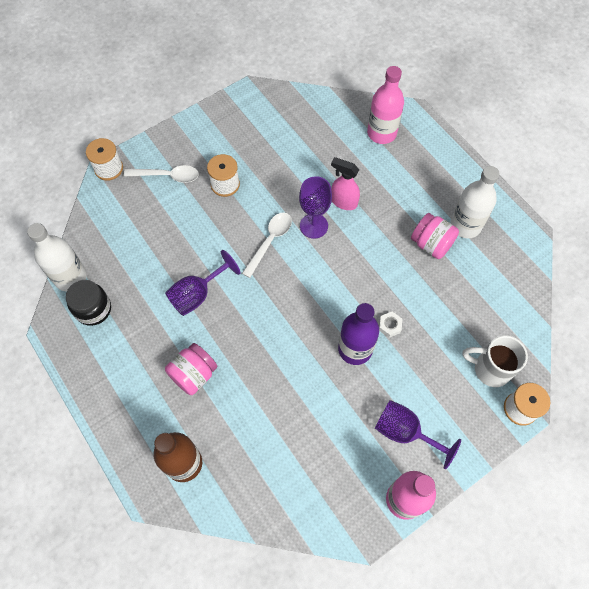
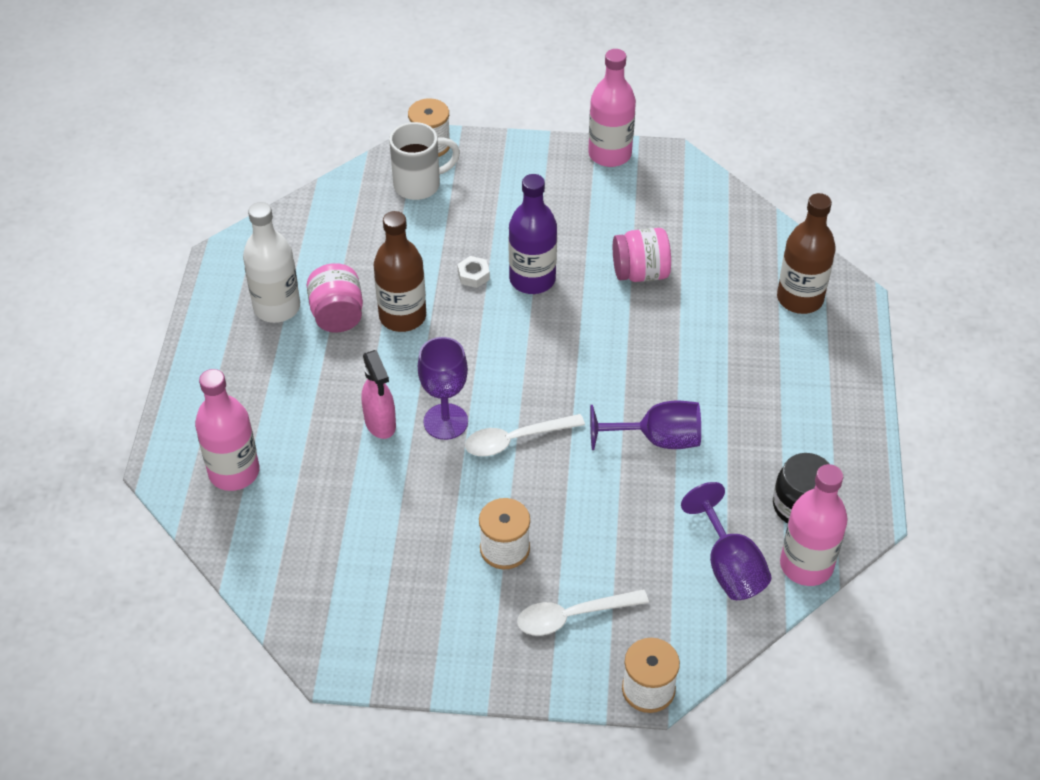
camera: 140 degrees left, 15 degrees down
white bottle [27,223,87,292] -> pink bottle [780,464,848,586]
white spoon [124,165,199,183] -> white spoon turned 60 degrees counterclockwise [517,589,649,636]
pink jar [165,343,218,395] -> pink jar moved to [613,228,671,282]
purple goblet [375,400,461,470] -> purple goblet moved to [681,482,772,600]
white mug [462,335,528,387] -> white mug turned 75 degrees counterclockwise [389,122,460,200]
none -> brown bottle [374,211,426,332]

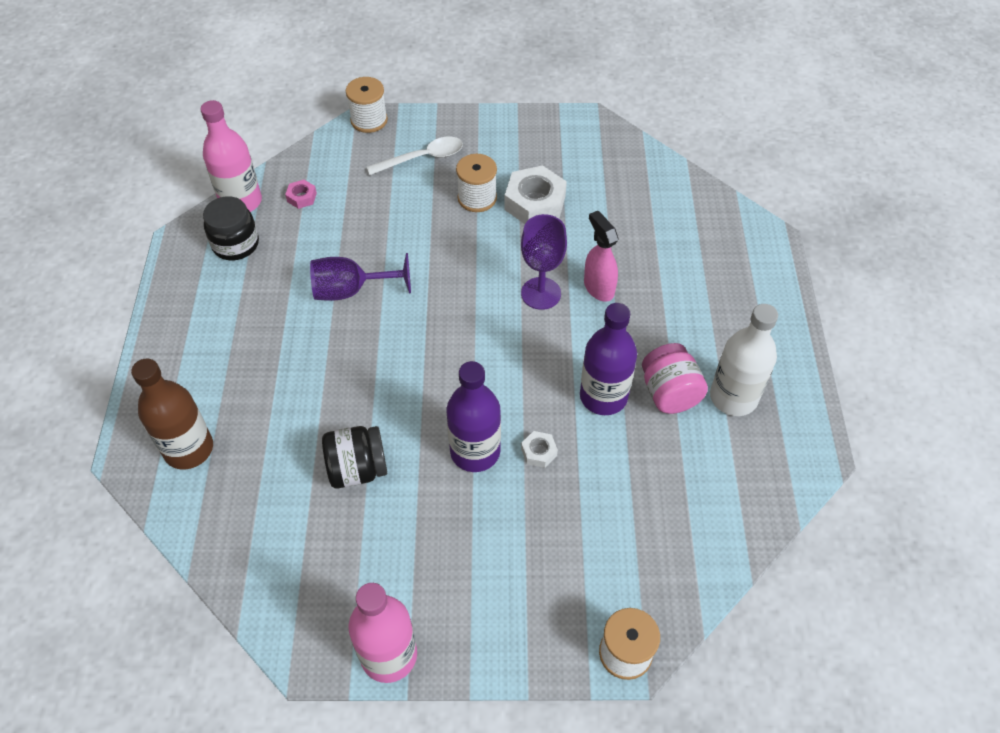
camera: 175 degrees right, 5 degrees up
pink bottle [195,369,259,491] -> none
brown bottle [374,211,426,332] -> purple bottle [580,303,637,415]
white mug [389,122,460,200] -> none
white spoon [465,414,585,456] -> none
pink jar [613,228,671,282] -> black jar [322,426,387,489]
purple goblet [681,482,772,600] -> pink nut [285,180,317,209]
none -> white nut [505,165,567,224]

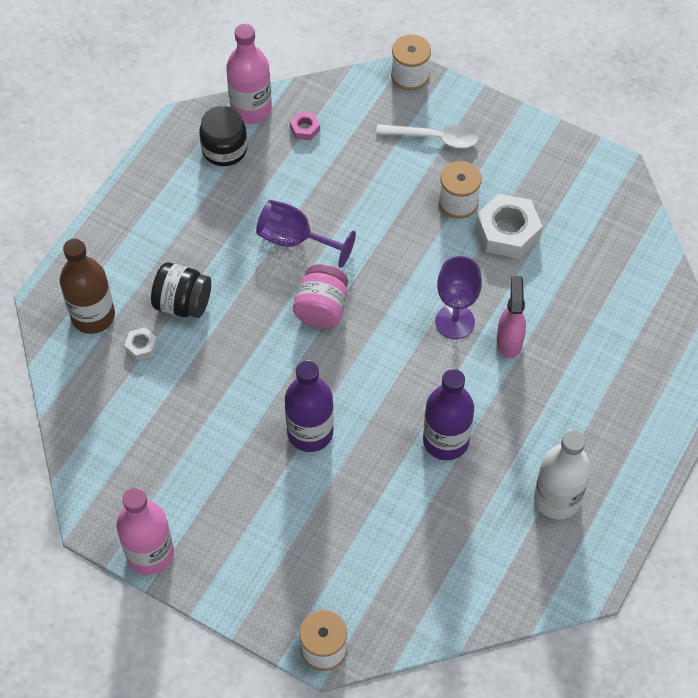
camera: 30 degrees right, 5 degrees up
black jar [322,426,387,489] -> black jar moved to [151,263,211,318]
white nut [521,431,558,468] -> white nut moved to [124,327,158,361]
pink jar [642,343,708,414] -> pink jar moved to [293,264,348,328]

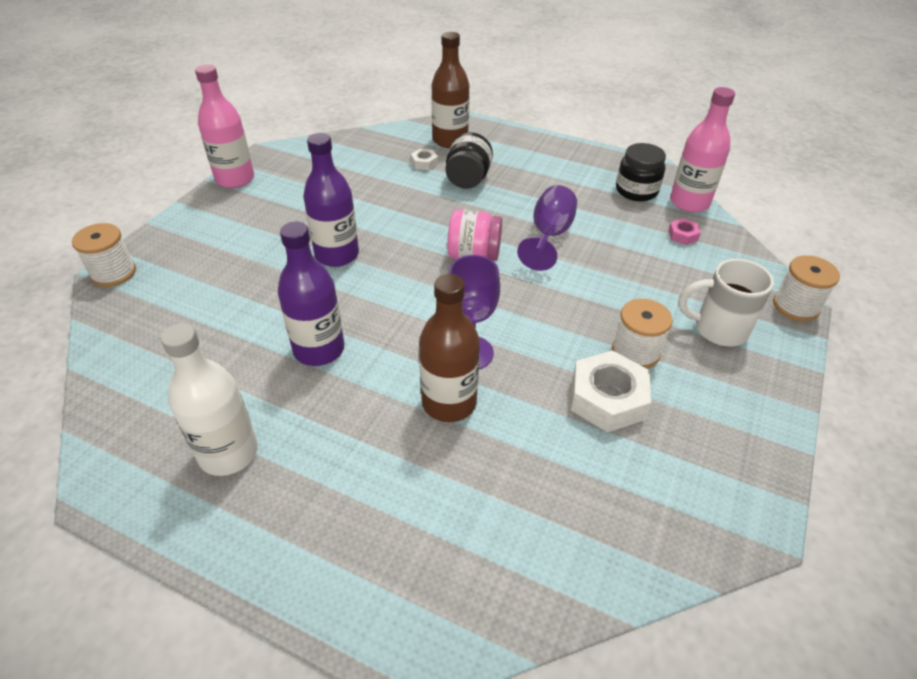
camera: 85 degrees right, 15 degrees down
white spoon [376,124,479,148] -> white mug [678,259,774,346]
pink spray bottle [497,276,526,359] -> brown bottle [419,274,480,422]

